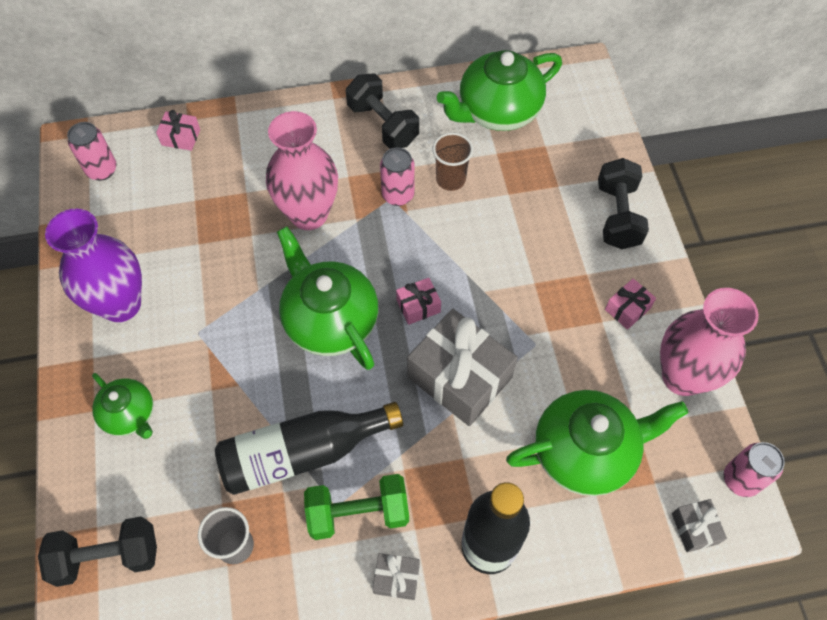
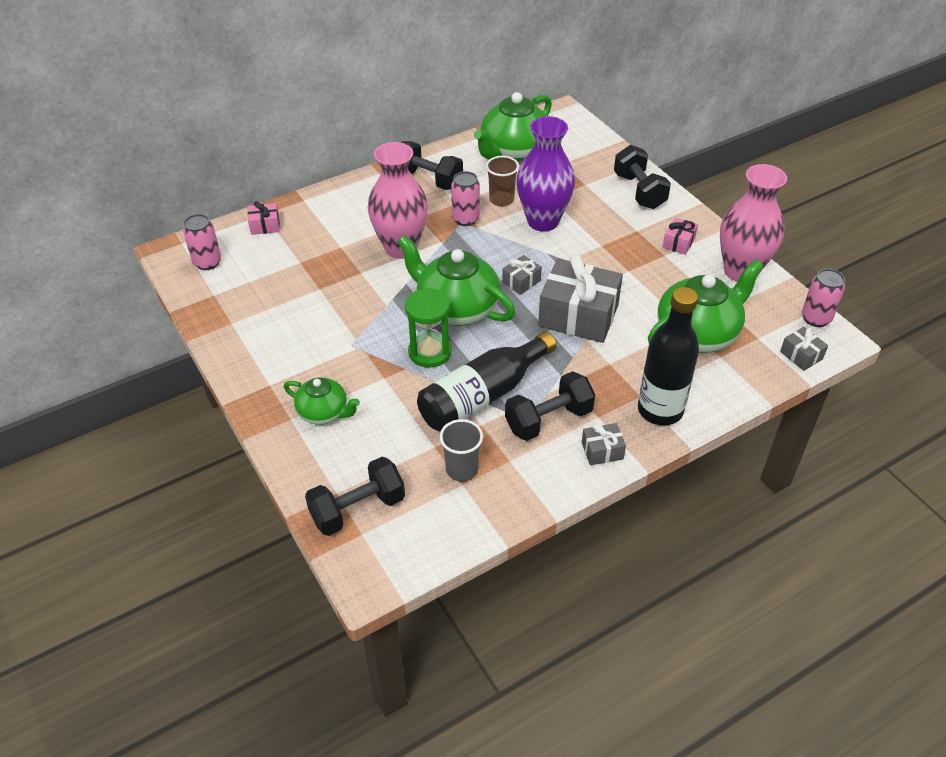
camera: 20 degrees left, 15 degrees down
purple vase [45,209,142,322] -> purple vase moved to [516,116,575,231]
green dumbbell [304,474,409,540] -> black dumbbell [505,371,595,441]
pink gift [396,278,441,325] -> grey gift [502,255,542,295]
none -> green hourglass [405,288,451,368]

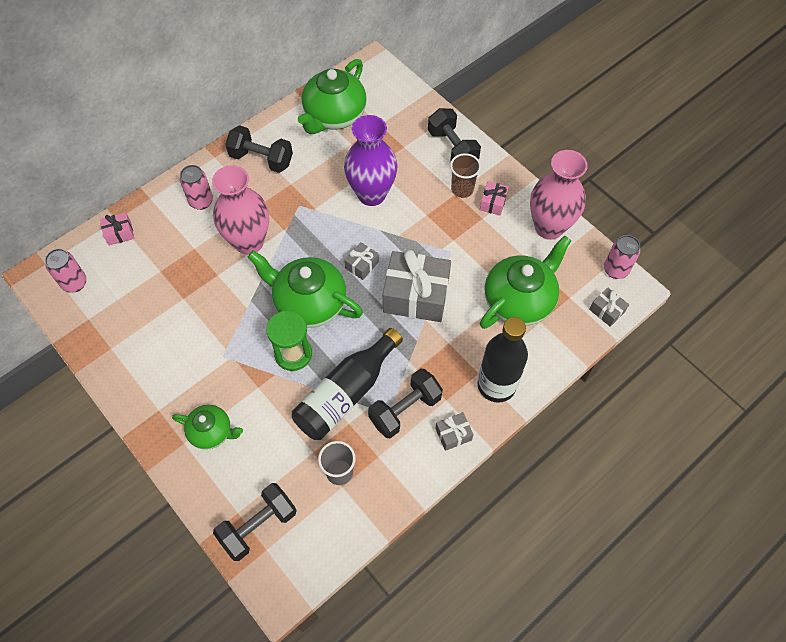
camera: 10 degrees left, 15 degrees up
pink can [451,171,480,226] -> pink can moved to [180,165,213,210]
brown cup [486,156,519,207] -> brown cup moved to [450,153,481,198]

